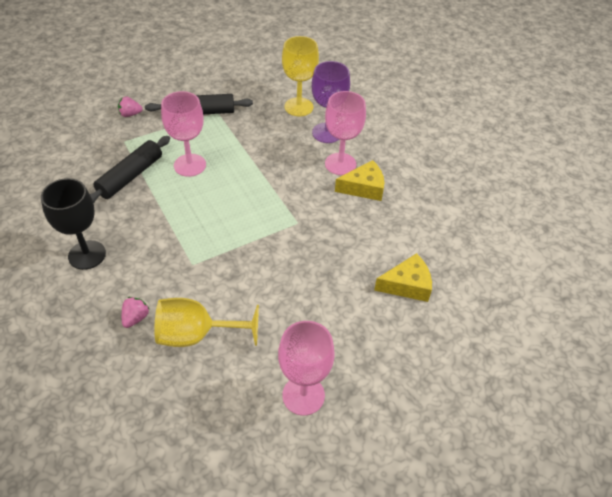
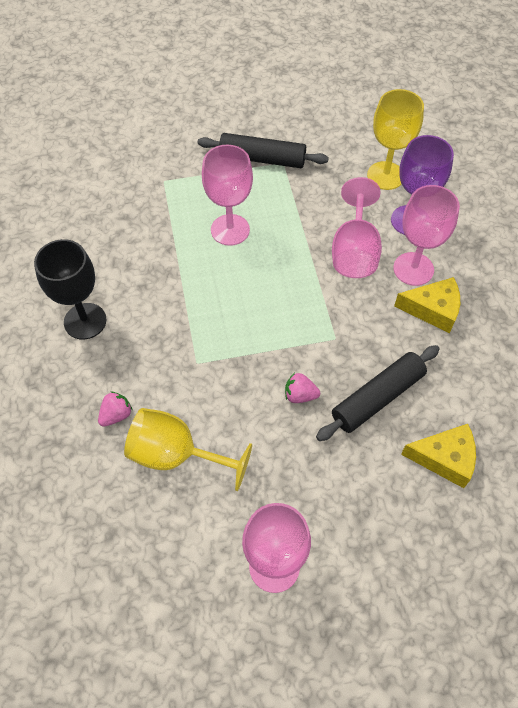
camera: 20 degrees right, 10 degrees up
black rolling pin [90,136,170,203] -> black rolling pin moved to [316,345,440,441]
pink strawberry [118,96,143,117] -> pink strawberry moved to [285,373,320,403]
none -> pink goblet [332,177,382,278]

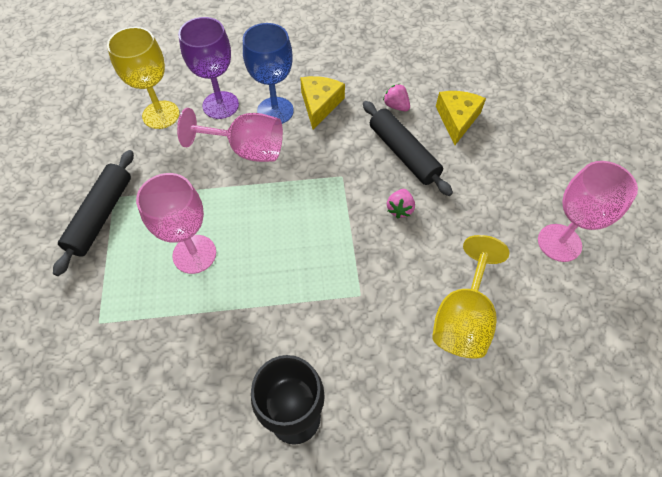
camera: 85 degrees left, 0 degrees up
pink strawberry [98,391,133,427] -> pink strawberry moved to [383,84,410,111]
pink goblet [393,185,460,286] -> blue goblet [243,23,294,124]

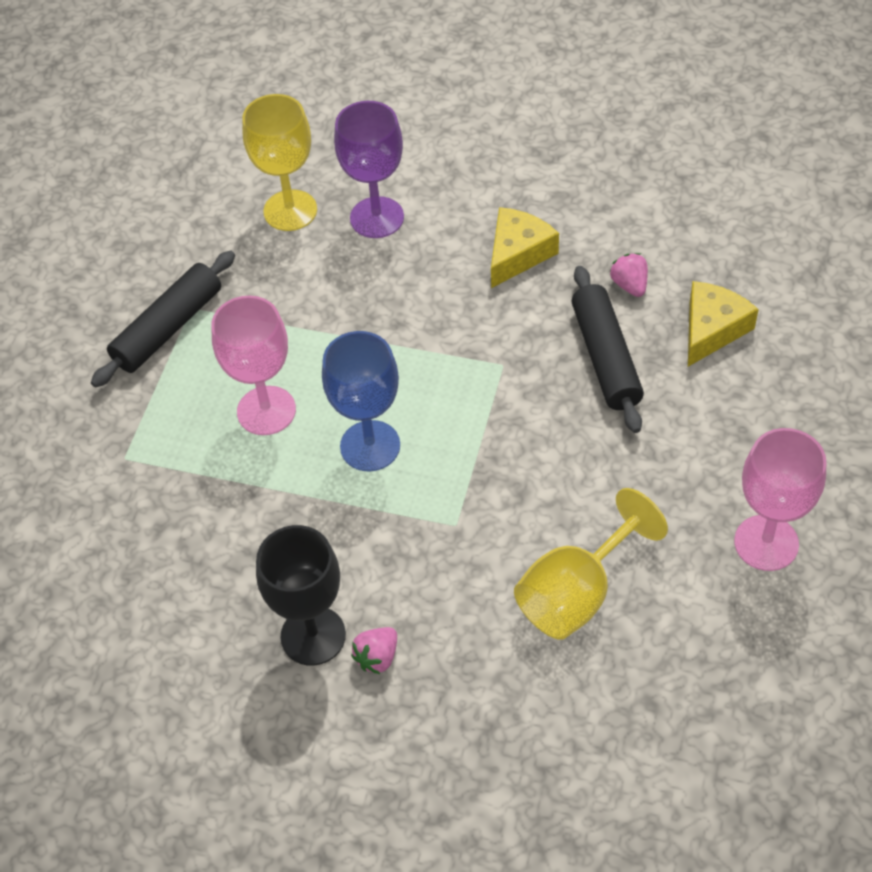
camera: 25 degrees right, 5 degrees down
pink goblet [177,108,283,162] -> none
blue goblet [243,23,294,124] -> blue goblet moved to [322,331,400,471]
pink strawberry [387,189,415,218] -> pink strawberry moved to [351,627,397,674]

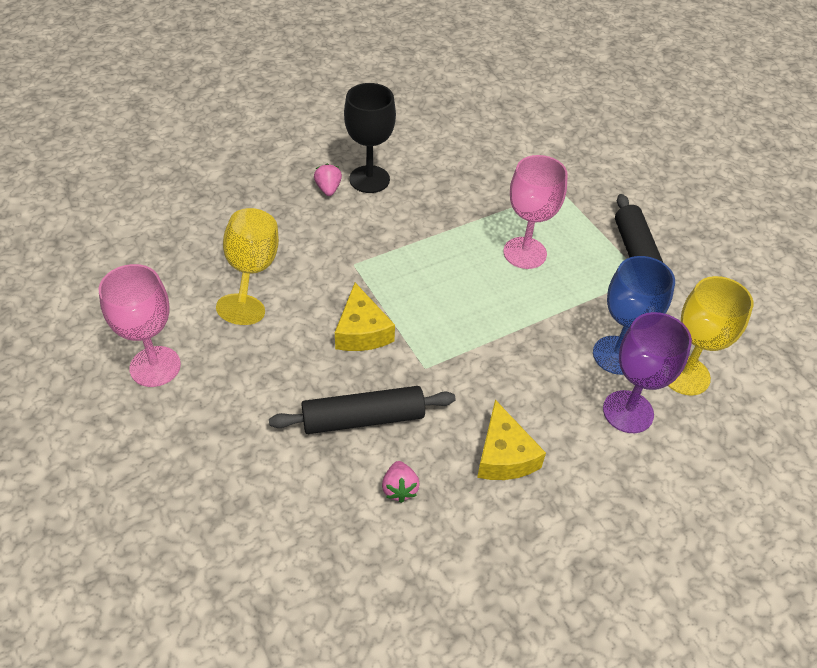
camera: 130 degrees right, 5 degrees down
blue goblet [322,331,400,471] -> blue goblet moved to [593,256,675,375]
black rolling pin [572,266,644,433] -> black rolling pin turned 45 degrees counterclockwise [269,386,456,434]
pink strawberry [610,253,648,297] -> pink strawberry turned 60 degrees clockwise [382,461,420,503]
yellow cheese [688,281,759,367] -> yellow cheese moved to [335,283,395,351]

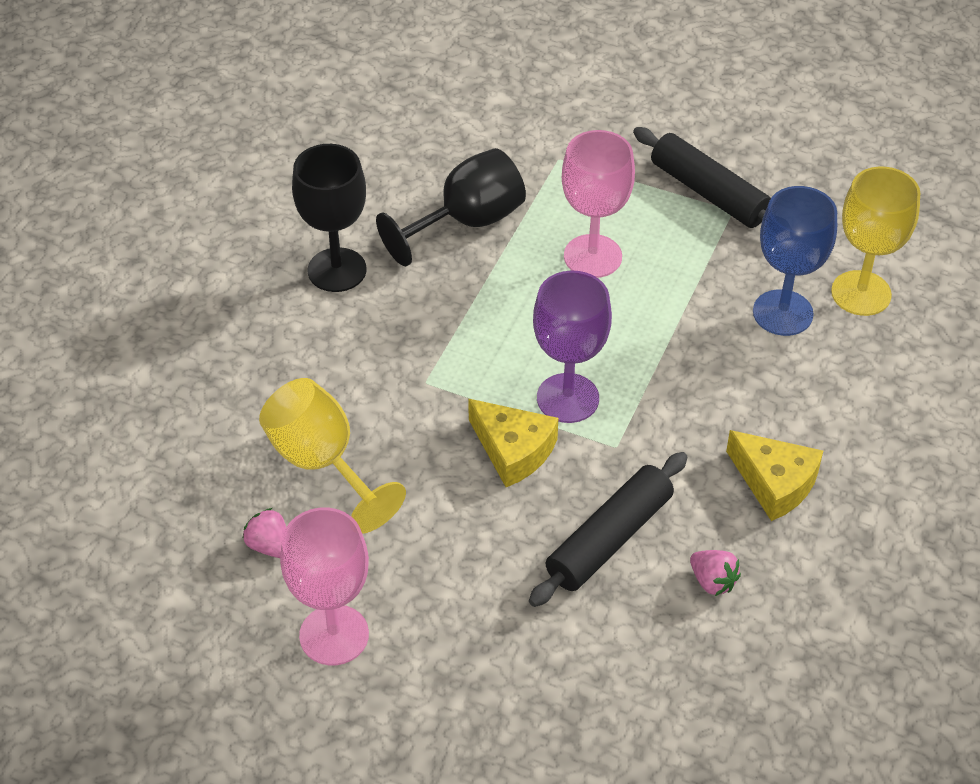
camera: 35 degrees left, 0 degrees up
pink strawberry [314,164,342,196] -> pink strawberry moved to [243,508,286,558]
purple goblet [603,312,692,433] -> purple goblet moved to [533,271,612,423]
none -> black goblet [376,148,526,266]

